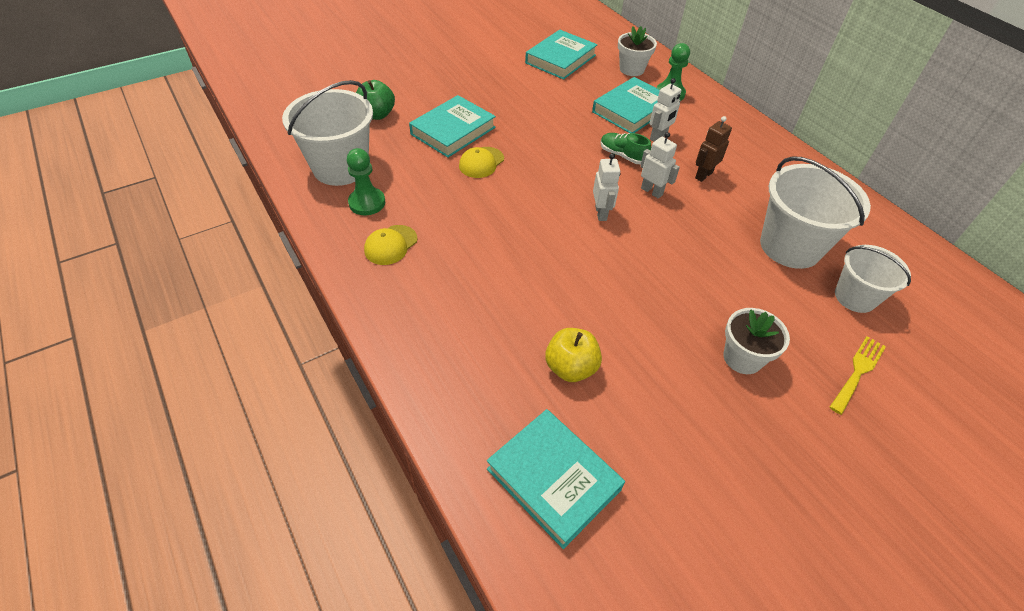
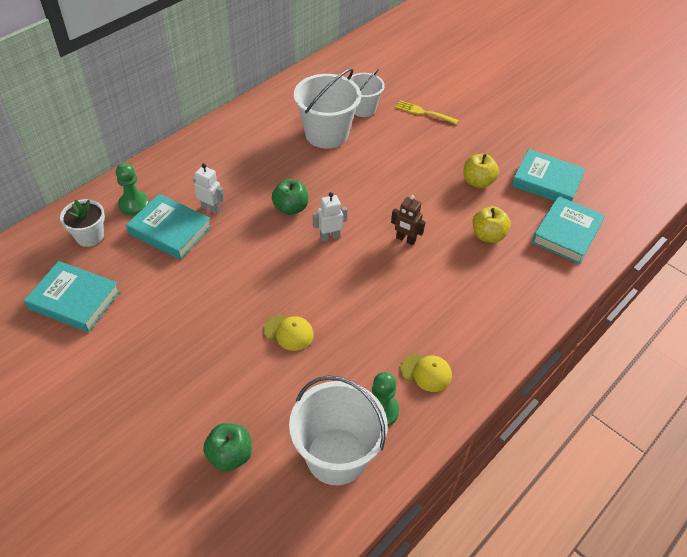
camera: 105 degrees left, 0 degrees up
turquoise book [409,95,496,158] -> turquoise book moved to [511,149,586,201]
green shoe [600,133,651,164] -> none
white robot [640,132,680,199] -> green apple [272,179,308,215]
brown robot [695,116,732,182] -> brown robot moved to [391,195,425,245]
white flower pot [724,308,790,374] -> none
none -> yellow apple [463,154,499,188]

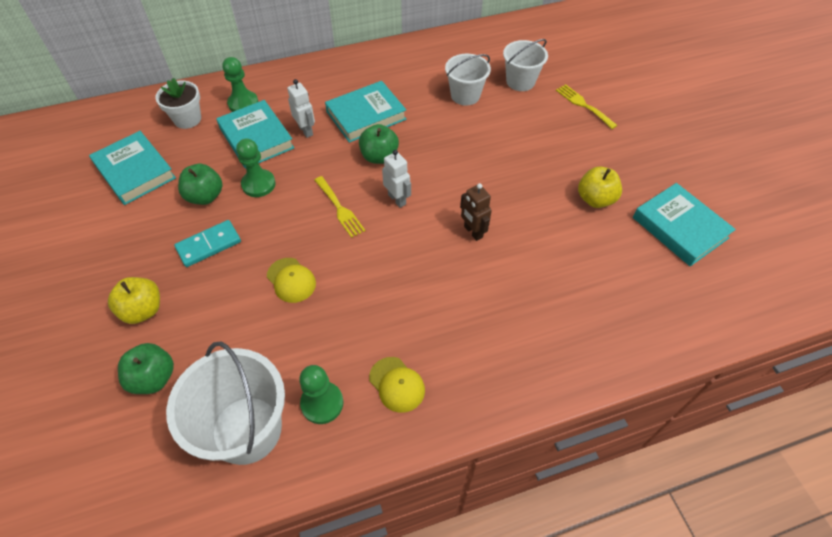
camera: 30 degrees right, 5 degrees up
white bucket [294,68,361,149] -> white bucket [445,54,491,106], size x0.62
white robot [313,192,347,241] -> white robot turned 45 degrees clockwise [382,150,411,208]
yellow apple [472,206,511,243] -> yellow apple moved to [108,277,160,324]
turquoise book [532,196,605,264] -> turquoise book moved to [325,81,407,143]
none -> turquoise domino [174,220,241,267]
none -> green apple [178,164,222,205]
none -> green pawn [236,139,275,197]
none -> yellow fork [314,176,365,238]

